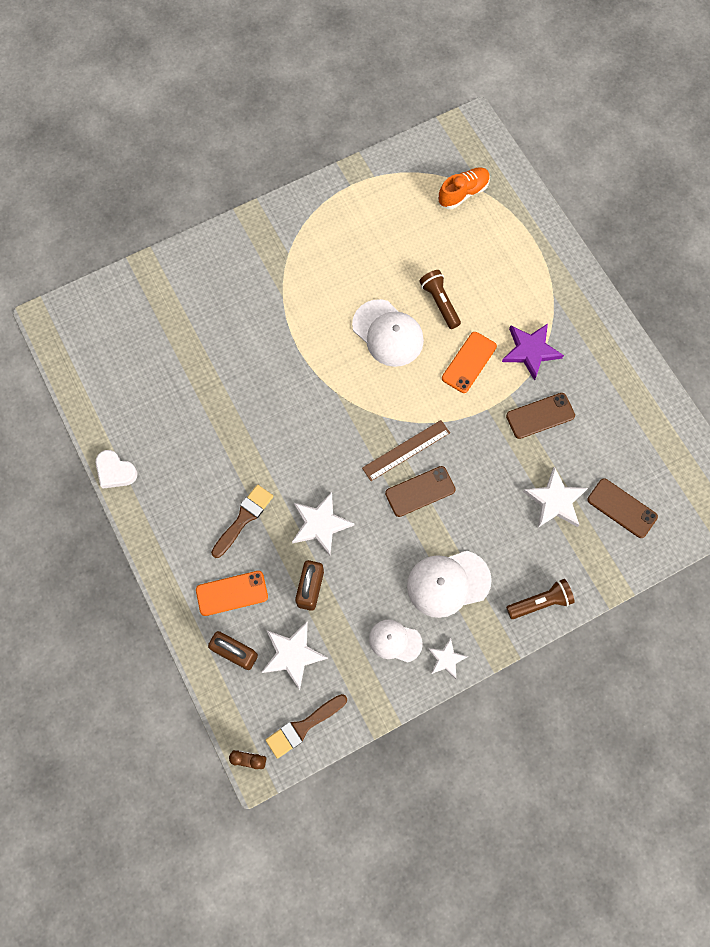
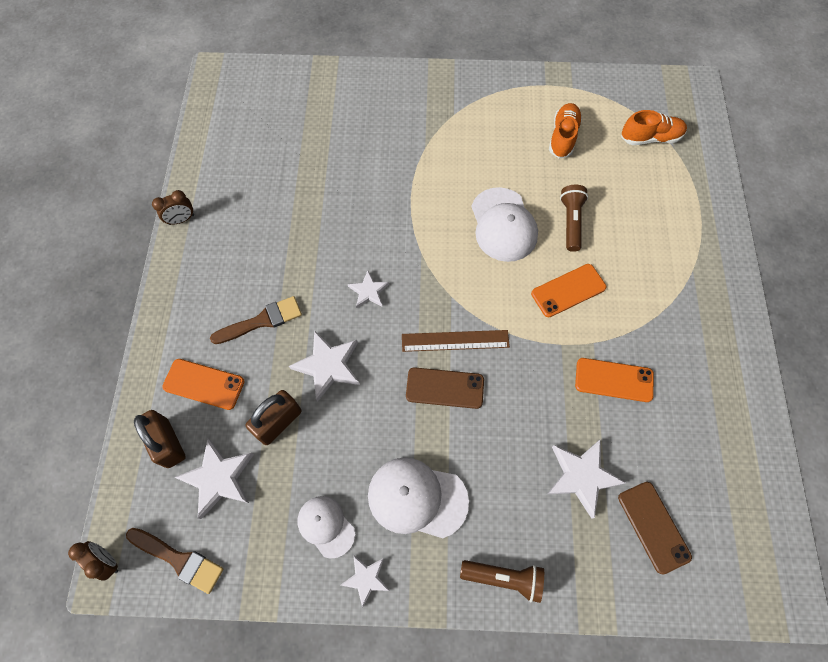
camera: 30 degrees right, 5 degrees down
white heart [96,450,138,488] -> brown clock [152,190,194,225]
brown brush [266,694,347,759] -> brown brush turned 150 degrees counterclockwise [126,528,224,594]
purple star [502,323,564,381] -> none
brown phone [506,393,575,439] -> orange phone [575,358,654,402]
none -> white star [348,271,389,308]
none -> orange shoe [549,103,582,159]

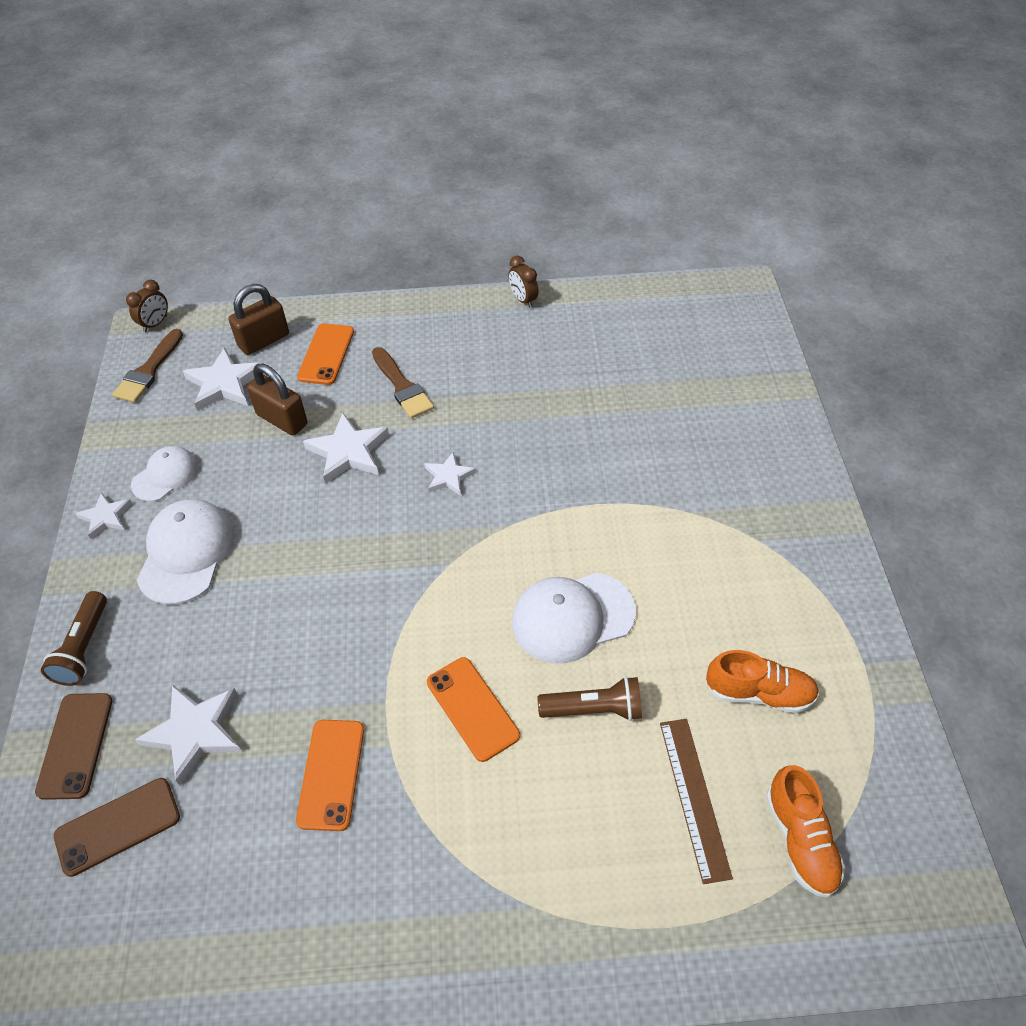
camera: 85 degrees right, 15 degrees down
brown ruler [402,330,510,352] -> brown ruler moved to [660,719,733,884]
brown phone [406,367,484,409] -> brown phone moved to [35,693,112,800]

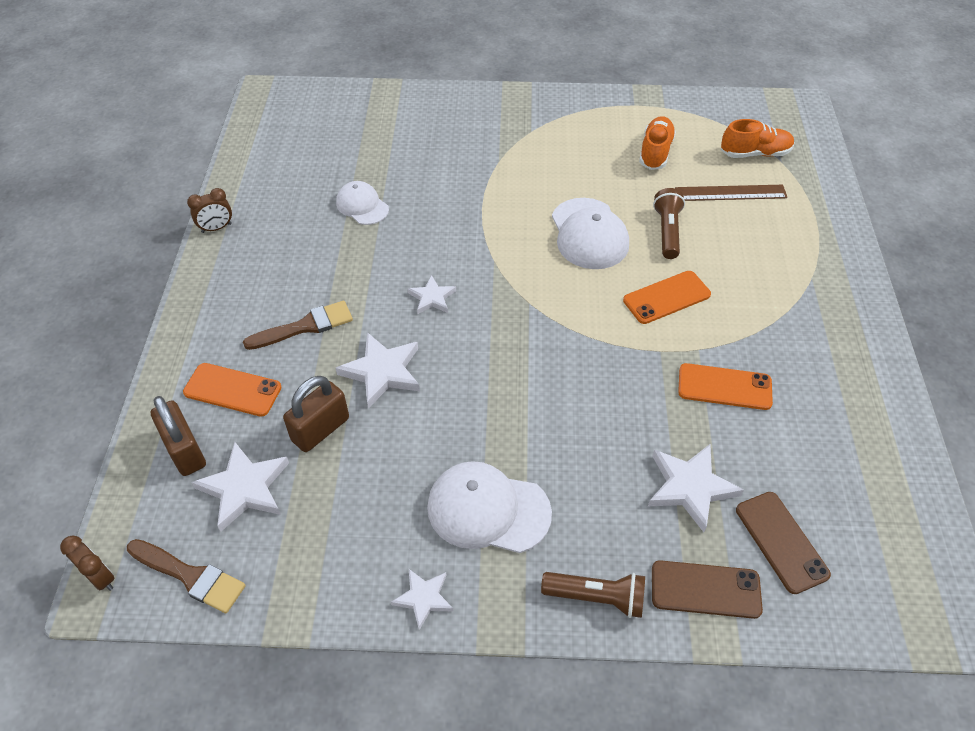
camera: 85 degrees left, 0 degrees up
white cap [131,446,198,501] -> white cap moved to [336,181,389,225]

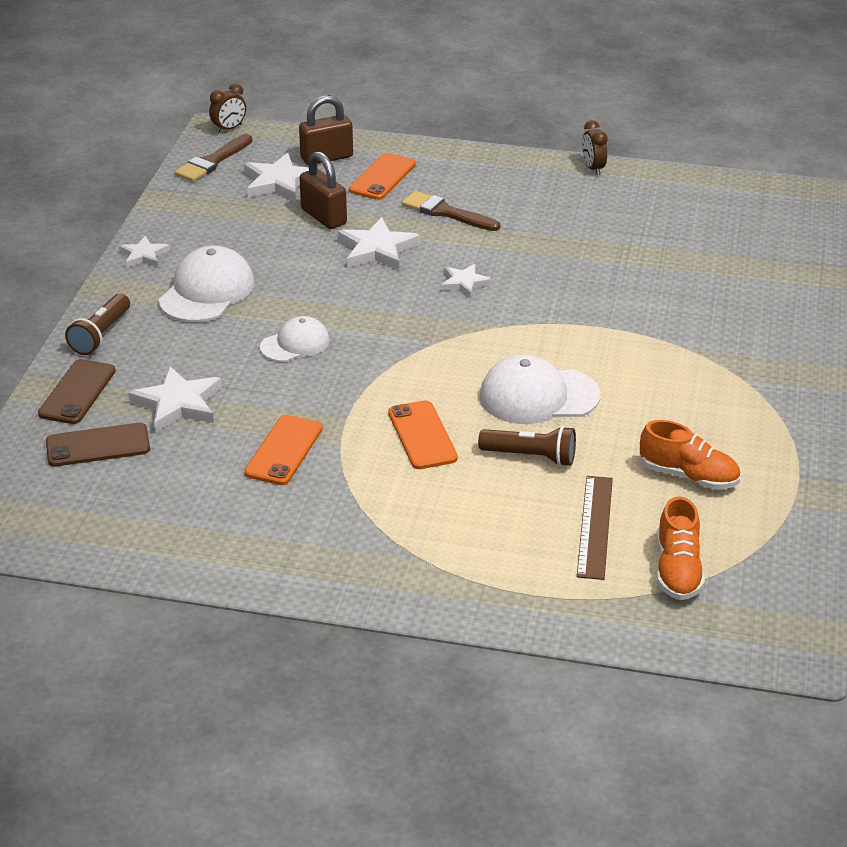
camera: 100 degrees right, 15 degrees down
brown brush [243,301,353,350] -> brown brush turned 135 degrees clockwise [402,191,500,231]
white cap [336,181,389,225] -> white cap moved to [260,316,330,362]

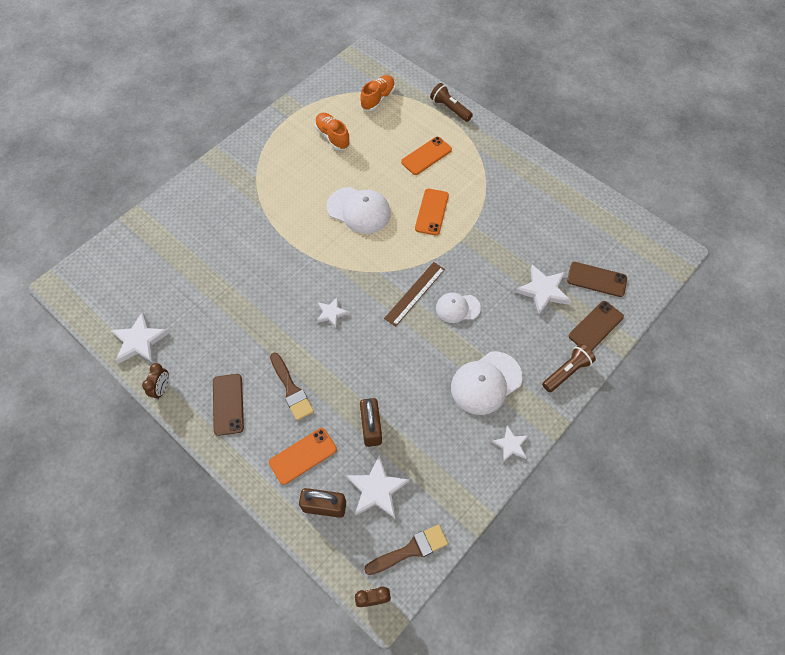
camera: 150 degrees left, 25 degrees up
orange phone [244,415,323,485] -> orange phone moved to [401,137,452,175]
white star [338,217,420,270] -> white star moved to [111,312,170,364]
brown flashlight [478,426,576,466] -> brown flashlight moved to [430,83,473,122]
brown ruler [577,476,613,580] -> brown ruler moved to [384,262,445,327]
none -> brown phone [213,374,244,436]

